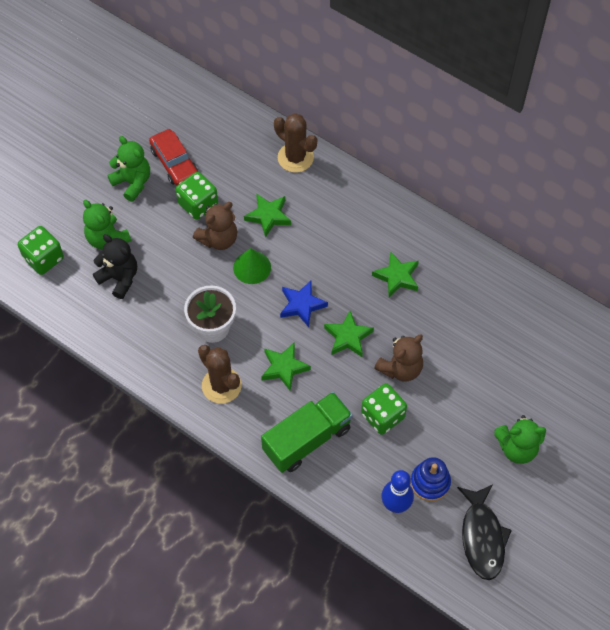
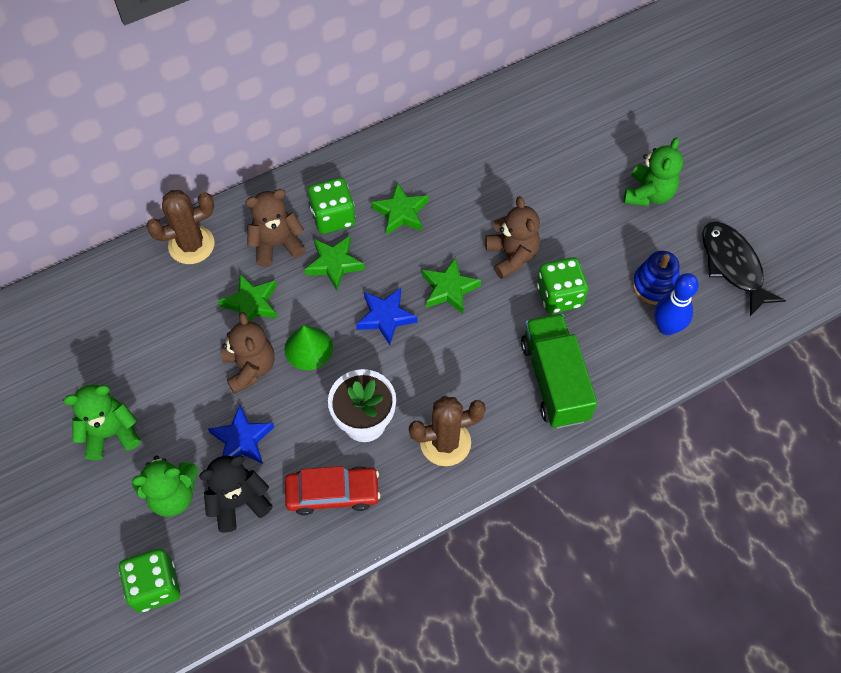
camera: 65 degrees left, 0 degrees up
red car [149,129,198,186] -> red car moved to [285,466,380,515]
green dice [176,172,218,220] -> green dice moved to [308,178,356,234]
green star [261,342,311,391] -> green star moved to [305,236,365,290]
black fish [457,485,512,580] -> black fish turned 135 degrees counterclockwise [702,221,786,316]
none -> blue star [208,405,274,464]
none -> brown teddy bear [245,189,306,267]

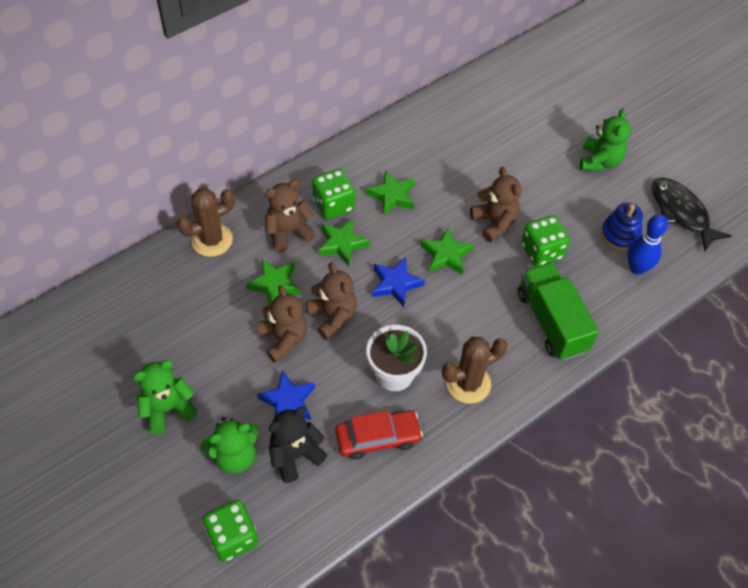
camera: 10 degrees left, 5 degrees down
green cone [284,325,333,370] -> brown teddy bear [306,262,357,340]

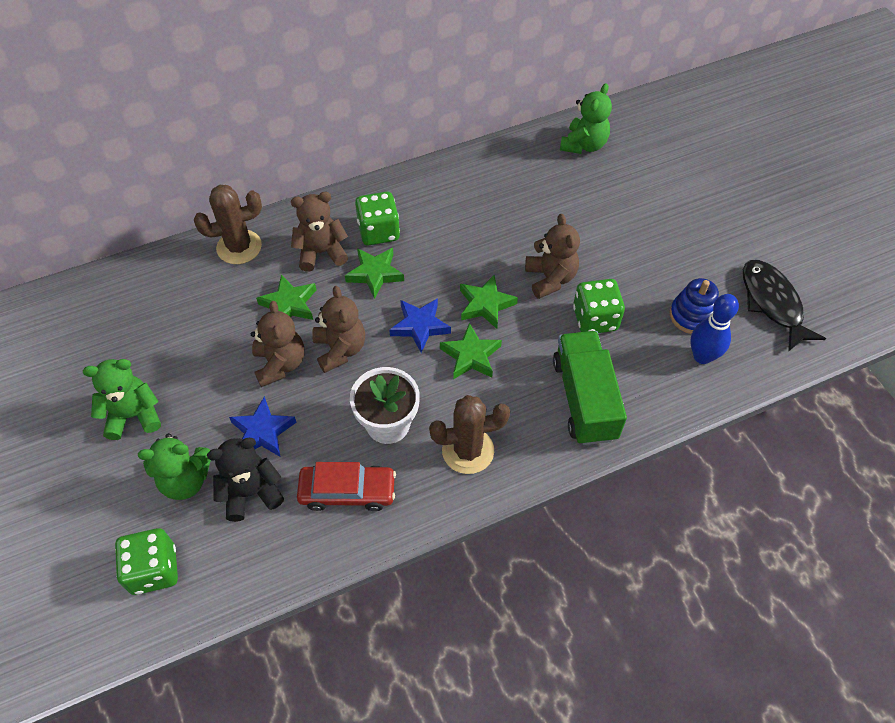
camera: 15 degrees right, 0 degrees up
green star [366,170,415,216] -> green star moved to [440,323,502,379]
green teddy bear [580,108,631,171] -> green teddy bear moved to [560,83,612,154]

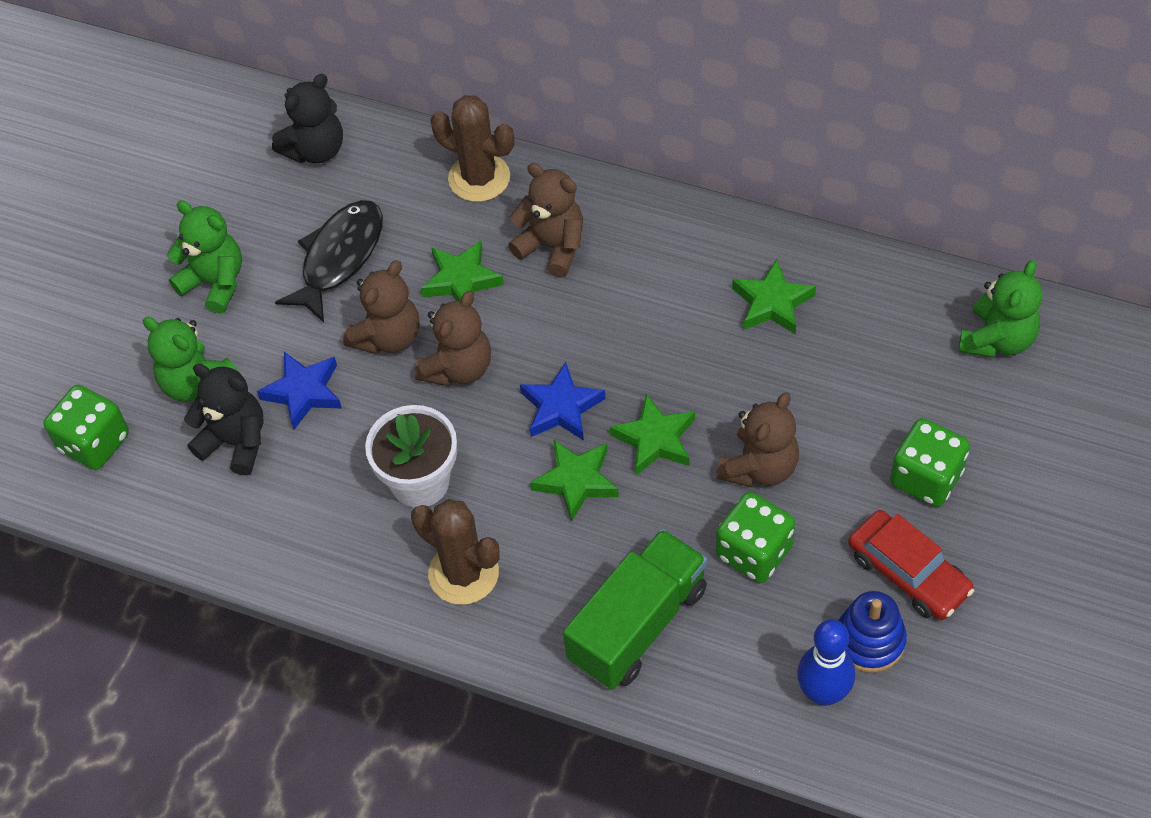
camera: 50 degrees right, 0 degrees up
red car [297,462,396,511] -> red car moved to [848,510,974,620]
green star [345,248,404,299] -> green star moved to [732,259,816,335]
green dice [355,191,400,245] -> green dice moved to [890,418,970,507]
green teddy bear [560,83,612,154] -> green teddy bear turned 45 degrees counterclockwise [958,260,1043,358]
black fish [743,260,826,352] -> black fish moved to [275,200,383,322]
none -> black teddy bear [272,74,343,163]

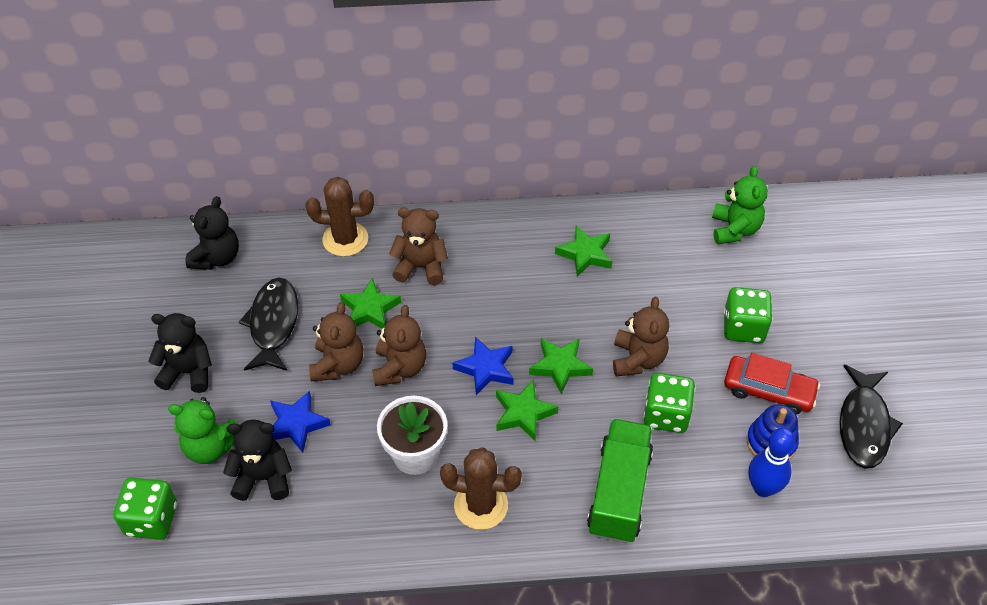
camera: 30 degrees left, 5 degrees down
green teddy bear [167,200,242,314] -> black teddy bear [148,313,212,393]
none -> black fish [840,365,903,469]

